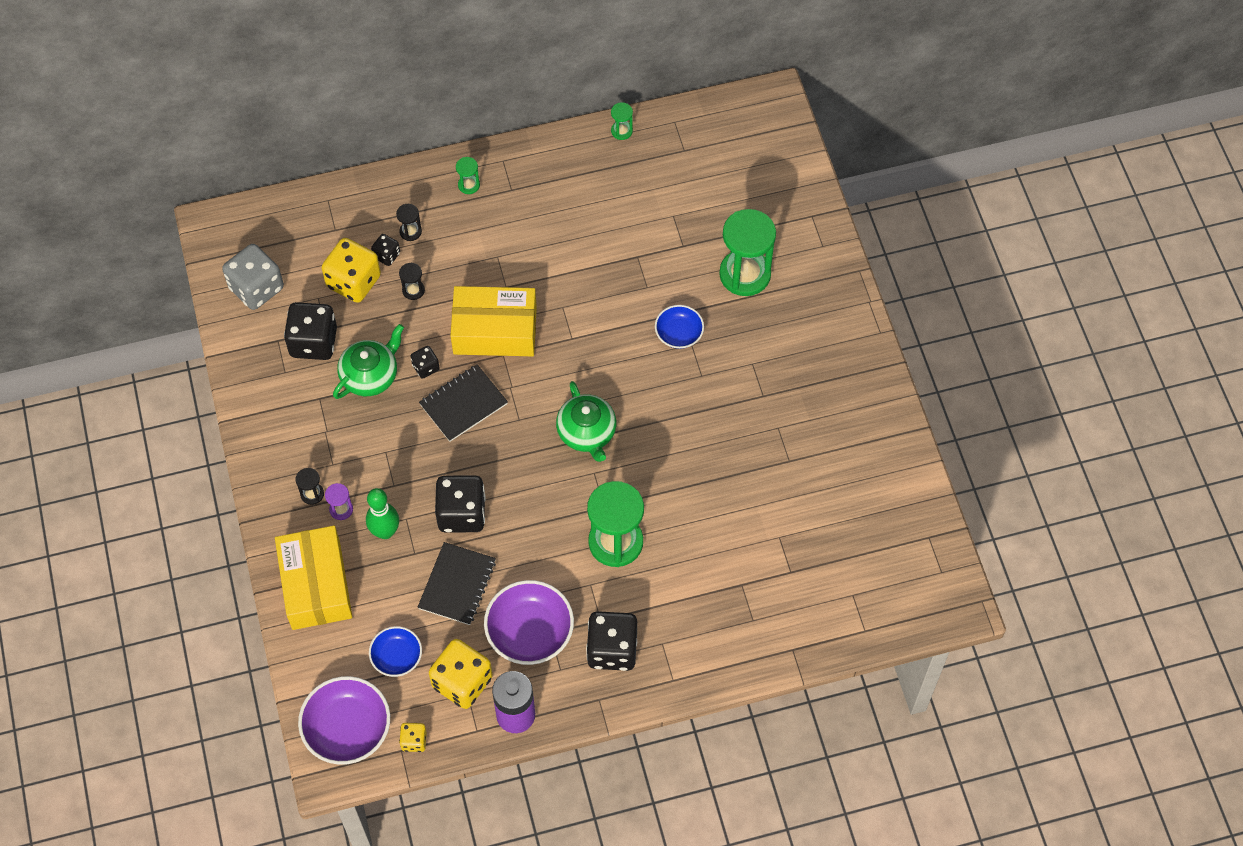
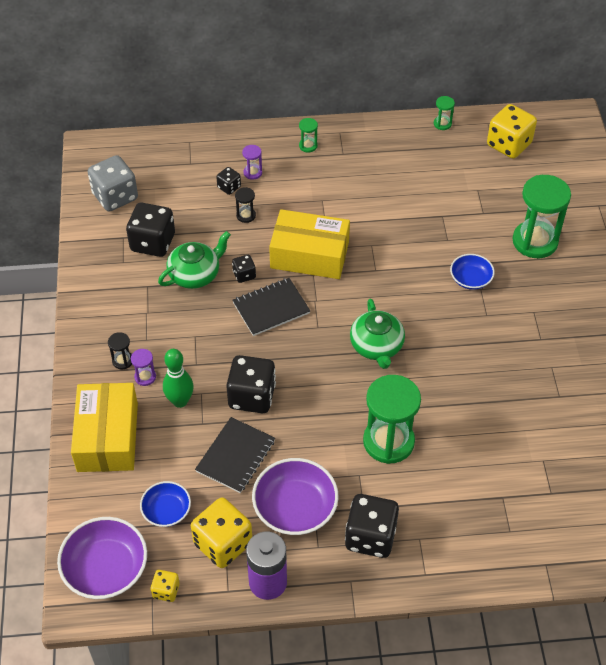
camera: 10 degrees right, 10 degrees down
yellow dice [322,238,381,303] -> yellow dice moved to [487,104,537,159]
black hourglass [396,204,422,241] -> purple hourglass [242,145,262,180]

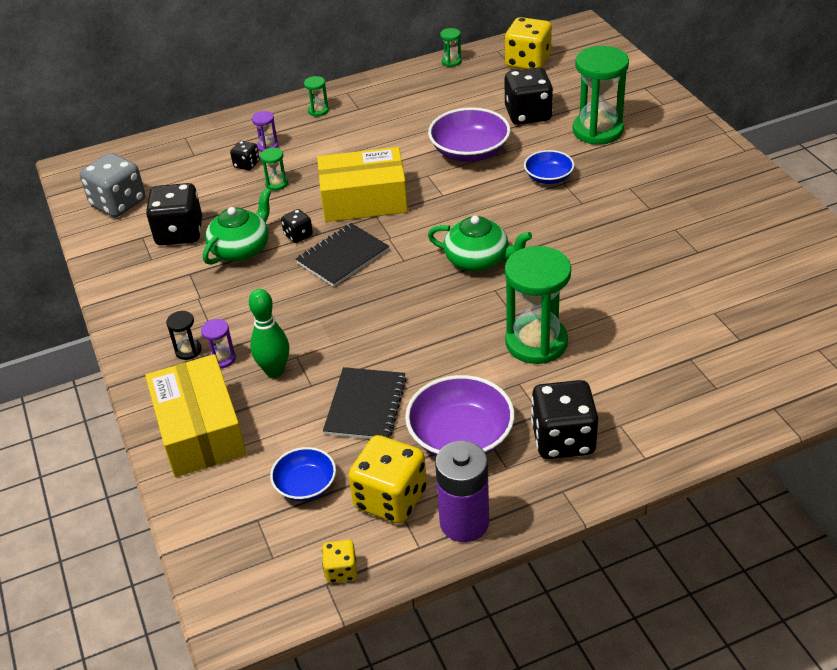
camera: 15 degrees left, 10 degrees down
purple bowl [57,517,147,599] -> purple bowl moved to [428,107,511,162]
black dice [226,355,276,413] -> black dice moved to [505,67,553,125]
black hourglass [235,187,256,223] -> green hourglass [260,148,288,191]
green teapot [350,298,405,369] -> green teapot turned 45 degrees counterclockwise [428,216,532,271]

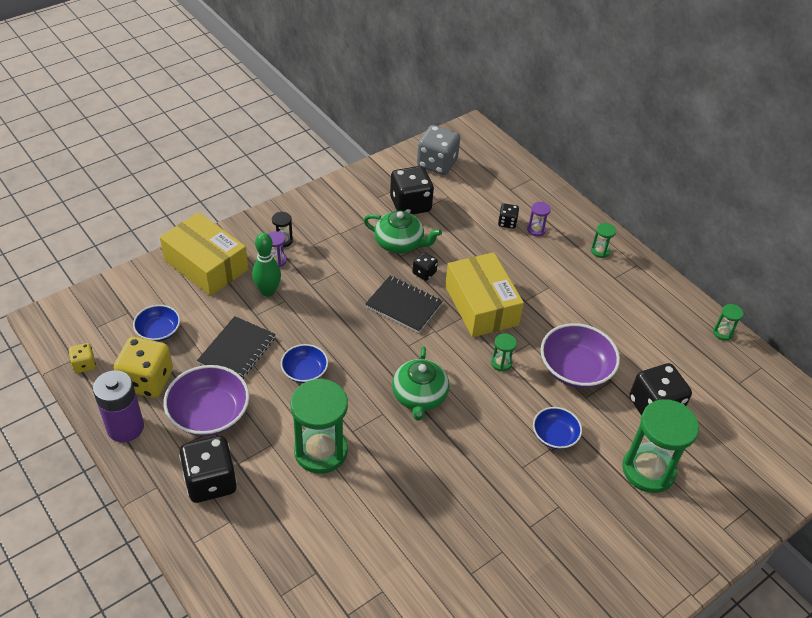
camera: 70 degrees right, 5 degrees up
yellow box [145,354,246,477] -> yellow box turned 75 degrees clockwise [160,212,248,296]
green hourglass [260,148,288,191] -> green hourglass moved to [491,334,517,371]
black notebook [323,367,407,439] -> black notebook turned 60 degrees counterclockwise [197,316,276,379]
yellow dice [505,17,552,69] -> none
none -> blue bowl [281,344,328,383]

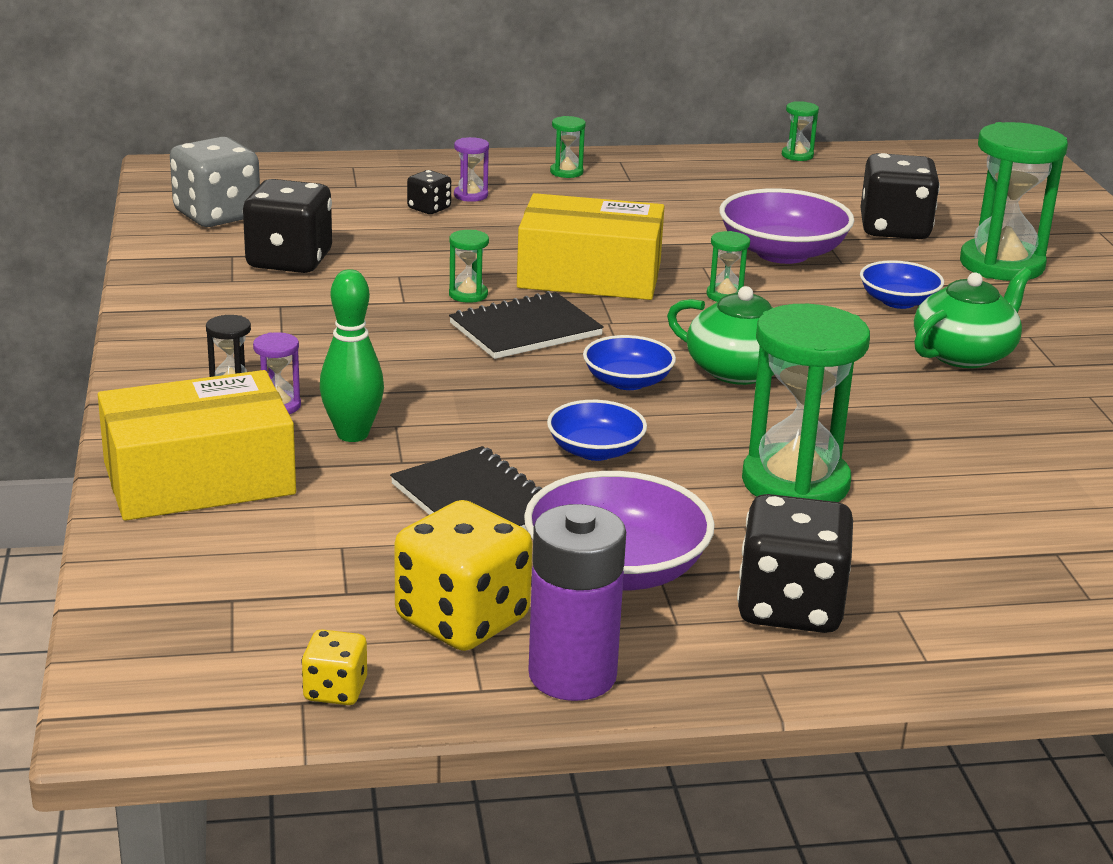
camera: 60 degrees left, 20 degrees down
blue bowl [133,305,180,342] -> blue bowl moved to [583,335,676,390]
green teapot [364,211,442,254] -> green teapot moved to [914,267,1032,368]
black dice [412,252,438,281] -> green hourglass [449,230,489,303]

